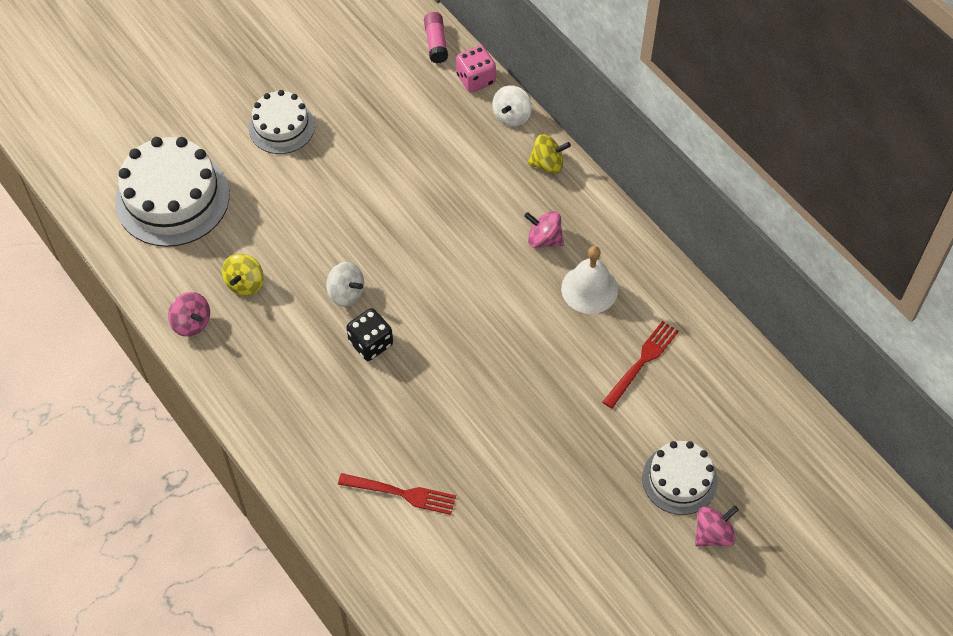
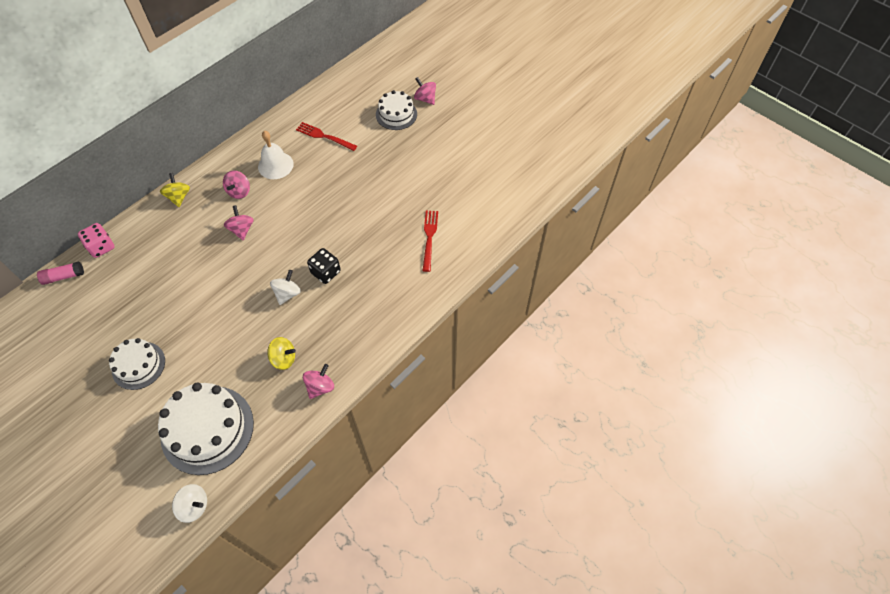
camera: 100 degrees left, 0 degrees up
white spinning top [492,85,532,127] -> white spinning top moved to [172,484,207,523]
none -> pink spinning top [224,205,254,240]

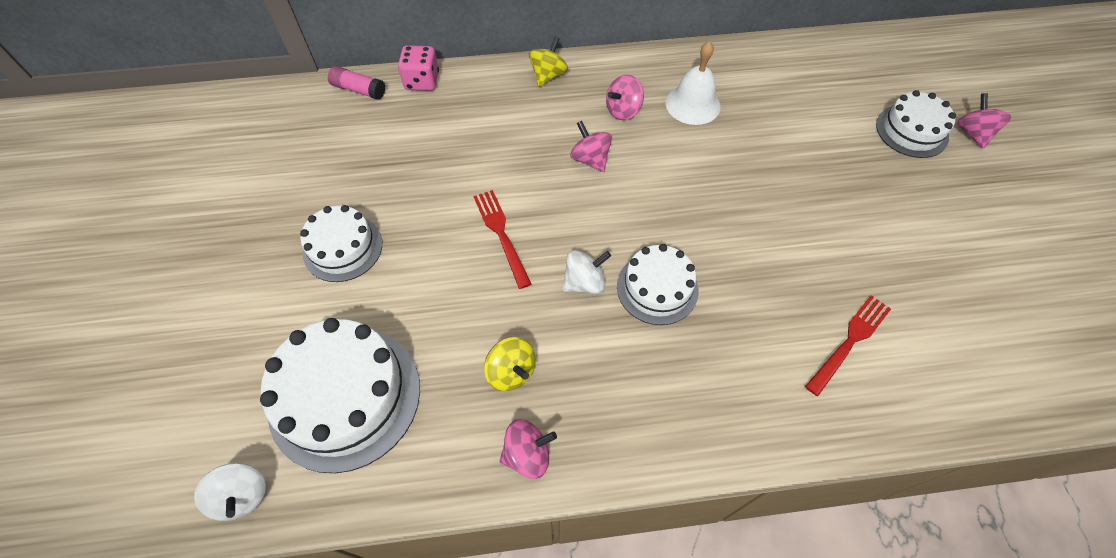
camera: 40 degrees right, 0 degrees up
pink spinning top [224,205,254,240] -> pink spinning top turned 60 degrees counterclockwise [570,120,612,172]
red fork [296,122,357,151] -> red fork moved to [474,190,531,289]
black dice [307,248,341,284] -> white cake [617,244,699,325]

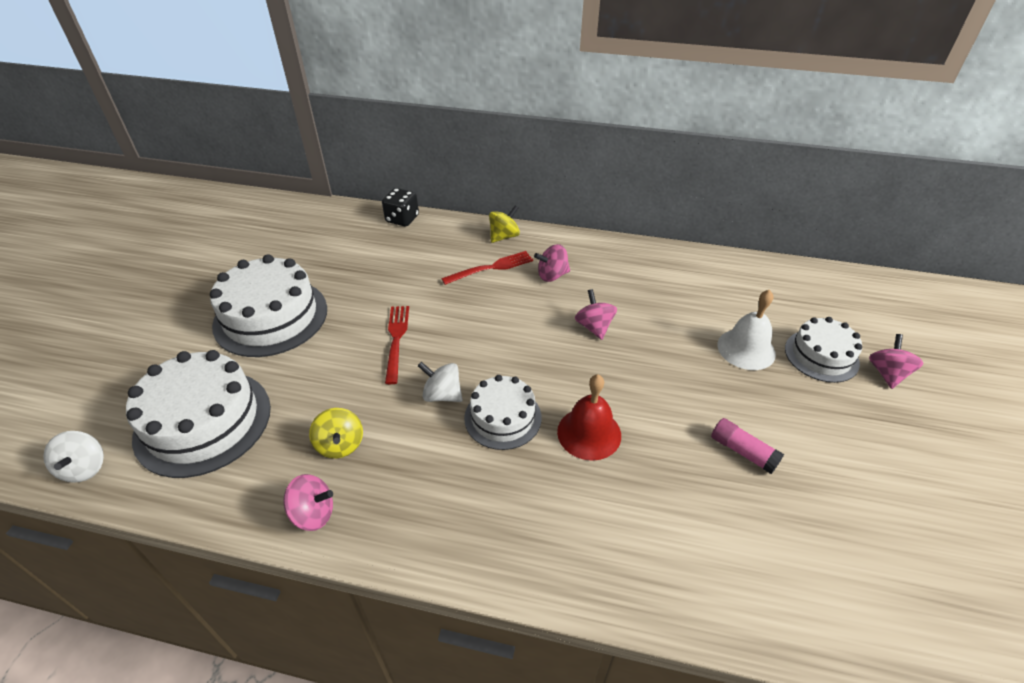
camera: 20 degrees right, 15 degrees down
white cake [300,205,382,282] -> white cake [210,254,327,357], size x1.67
pink glue stick [328,66,385,100] -> pink glue stick moved to [711,418,784,474]
pink dice [398,45,439,91] -> black dice [382,188,419,227]
white spinning top [562,250,611,294] -> white spinning top turned 150 degrees counterclockwise [418,362,463,402]
pink spinning top [570,120,612,172] -> pink spinning top moved to [575,289,617,340]
white bell [666,41,721,125] -> white bell moved to [717,290,776,370]
red fork [805,295,891,396] -> red fork moved to [441,251,533,285]
none -> red bell [557,375,621,461]

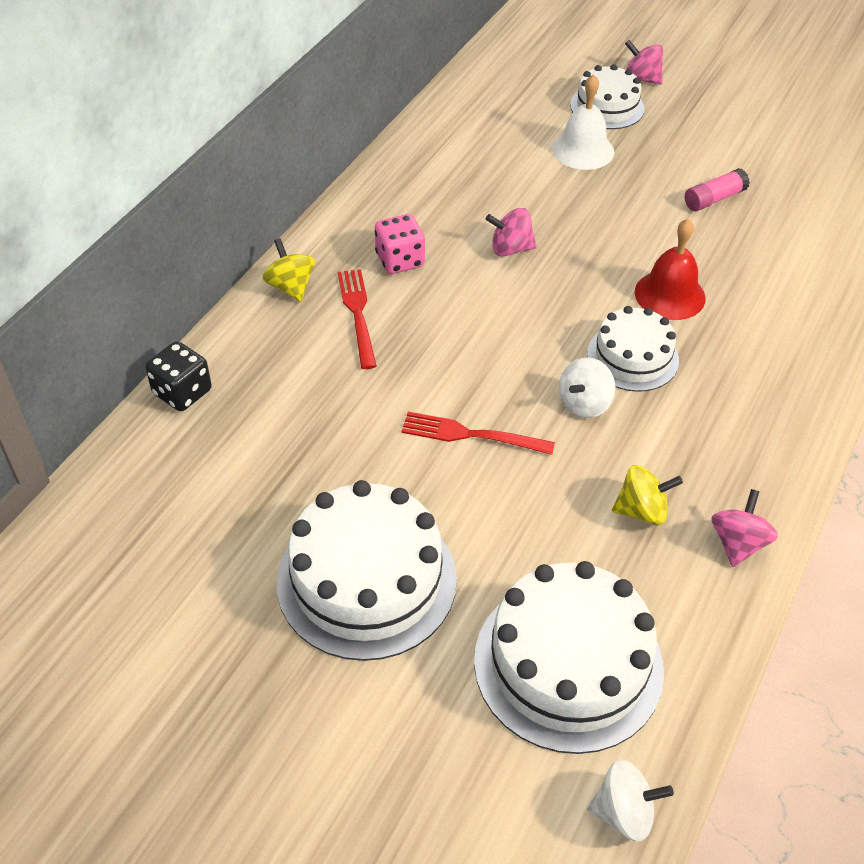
camera: 75 degrees left, 5 degrees up
pink spinning top [534,244,570,282] -> pink dice [375,214,425,274]

